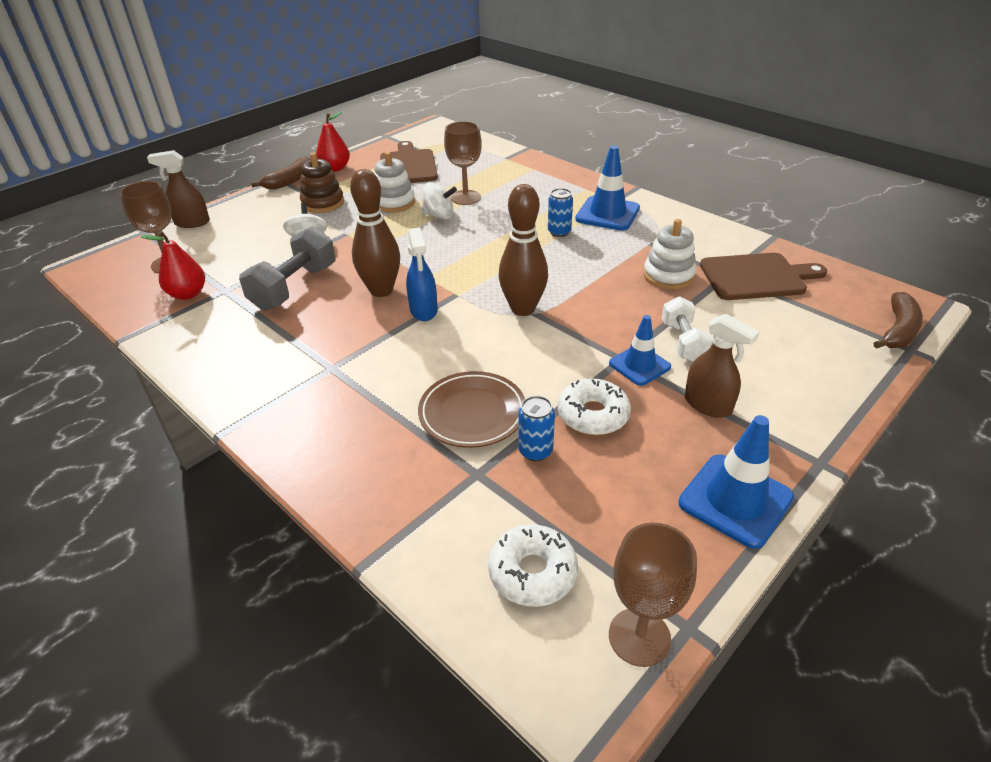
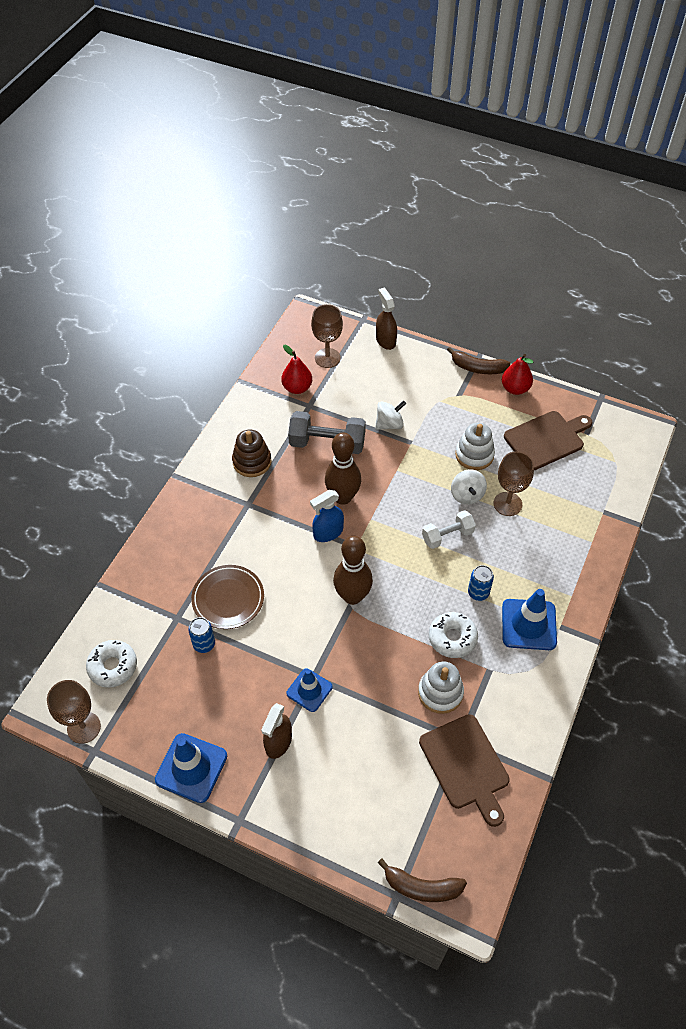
camera: 70 degrees right, 15 degrees up
brown stacking toy [300,152,344,213] -> brown stacking toy moved to [232,430,272,477]
white donut [558,379,631,435] -> white donut moved to [429,612,478,658]
white dumbbell [662,296,713,362] -> white dumbbell moved to [422,510,476,549]

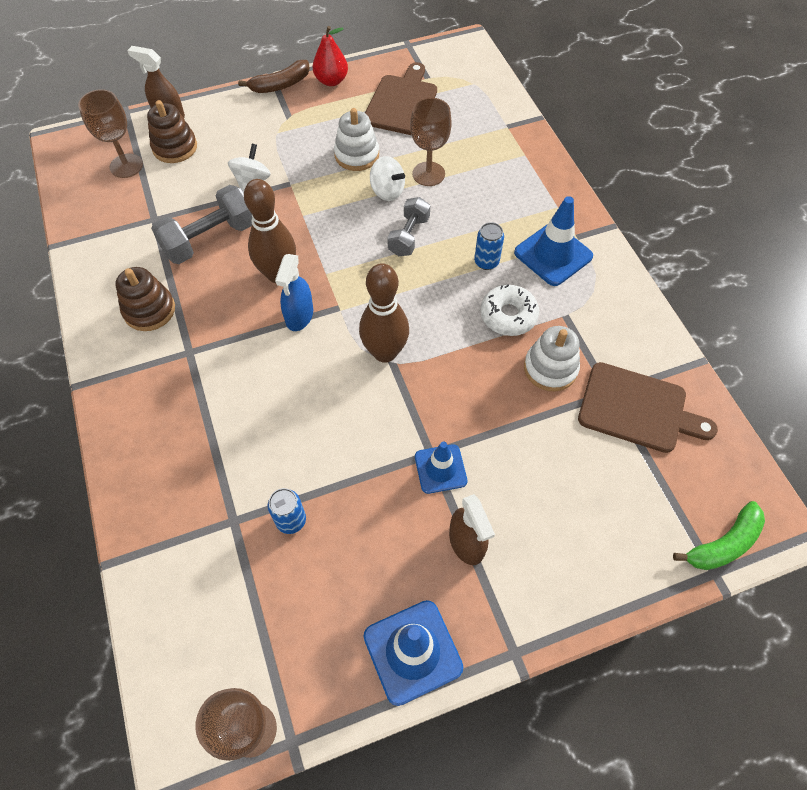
camera: 45 degrees left, 5 degrees up
white donut [86,640,137,688] -> none
brown plate [191,565,264,629] -> none
red pear [281,345,312,394] -> none
brown banana [378,858,467,902] -> green banana [673,501,765,570]
white dumbbell [422,510,476,549] -> grey dumbbell [387,197,430,256]
none -> brown stacking toy [147,100,197,163]

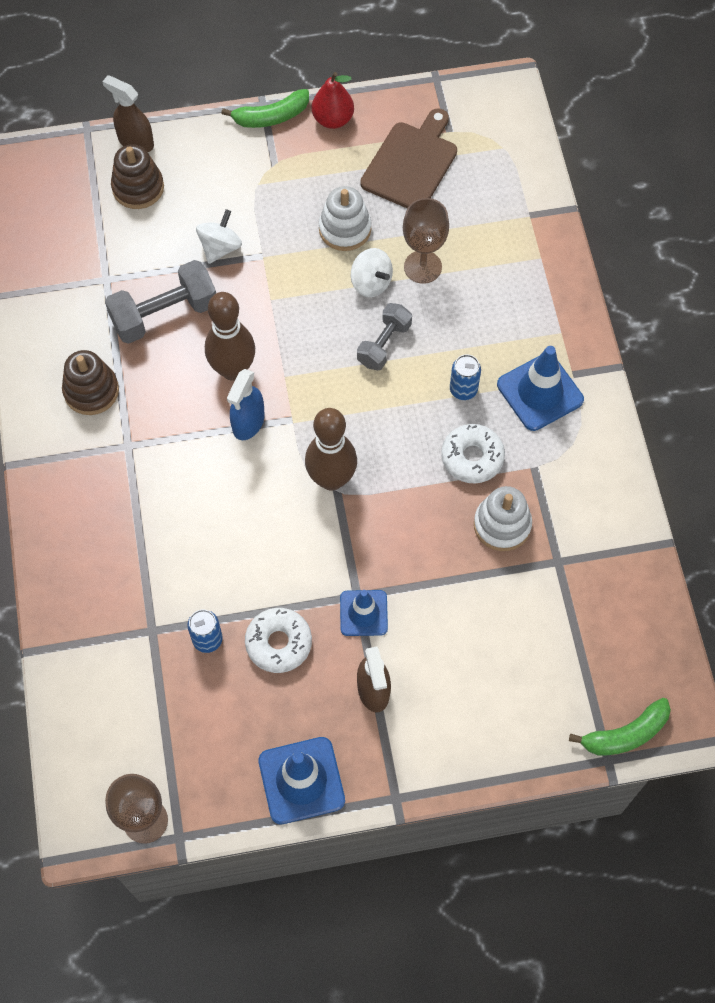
camera: 10 degrees right, 5 degrees up
brown goblet [78,89,143,178] -> none
brown banana [238,60,310,93] -> green banana [221,89,309,128]
brown cutting board [578,362,718,453] -> none
none -> white donut [245,608,312,673]

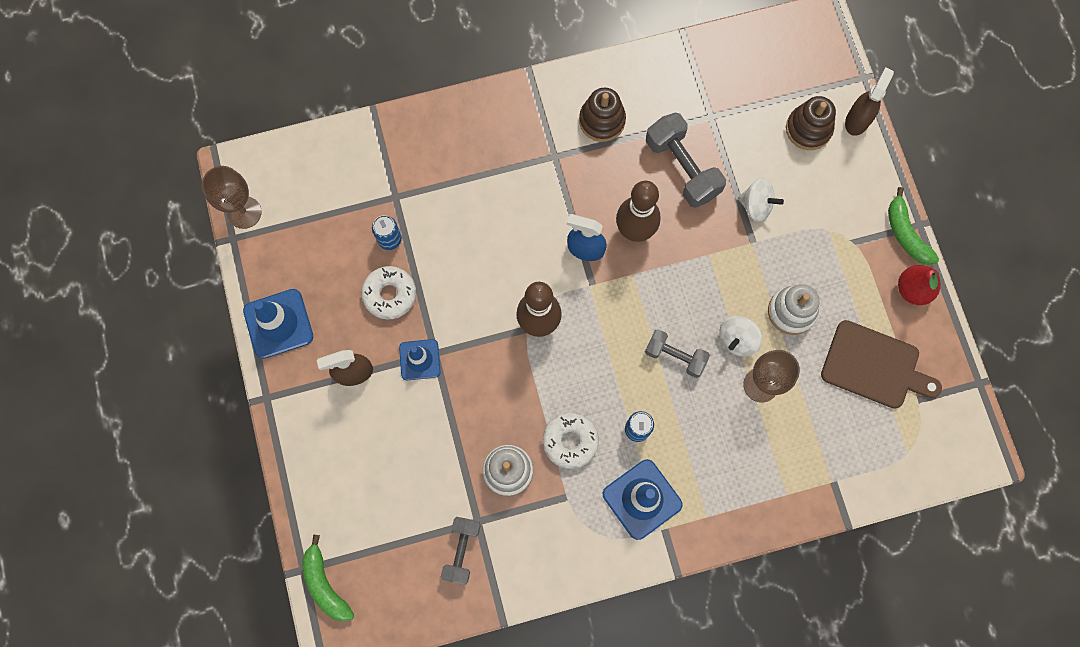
camera: 85 degrees right, 10 degrees up
none -> grey dumbbell [441,517,481,585]

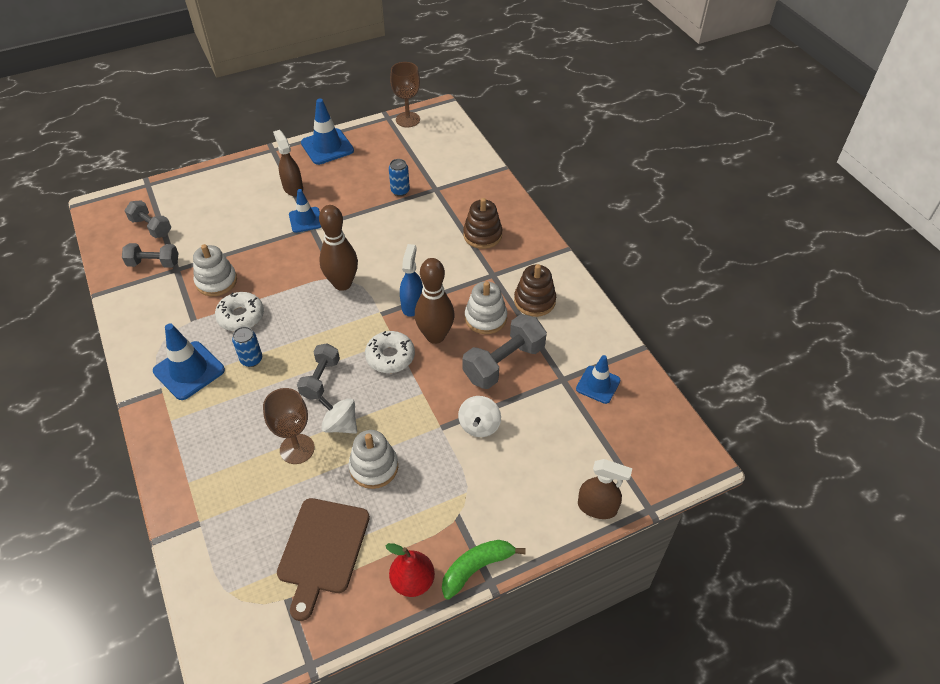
camera: 80 degrees right, 25 degrees down
green banana [302,534,354,622] -> none
white donut [361,266,416,320] -> white donut moved to [365,331,415,373]
brown stacking toy [786,96,836,150] -> brown stacking toy moved to [463,198,502,249]
none -> grey dumbbell [125,200,171,238]
none -> white stacking toy [465,281,507,334]
none -> blue traffic cone [576,355,620,404]

